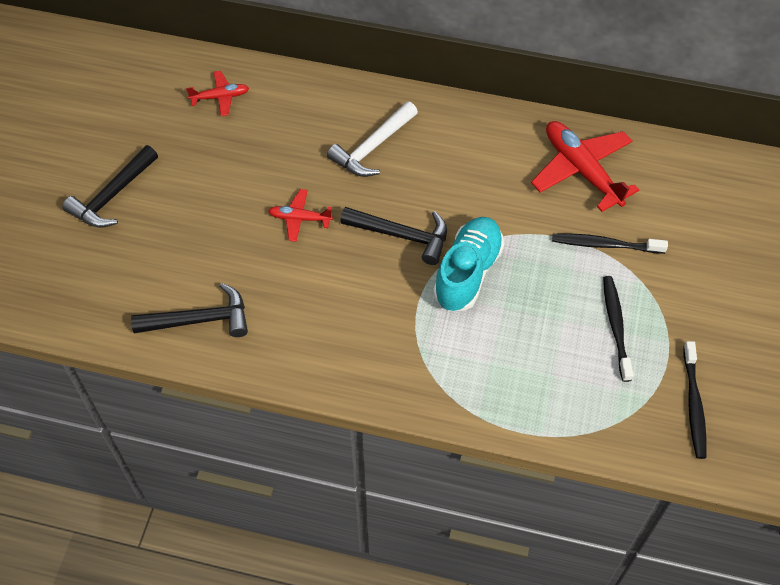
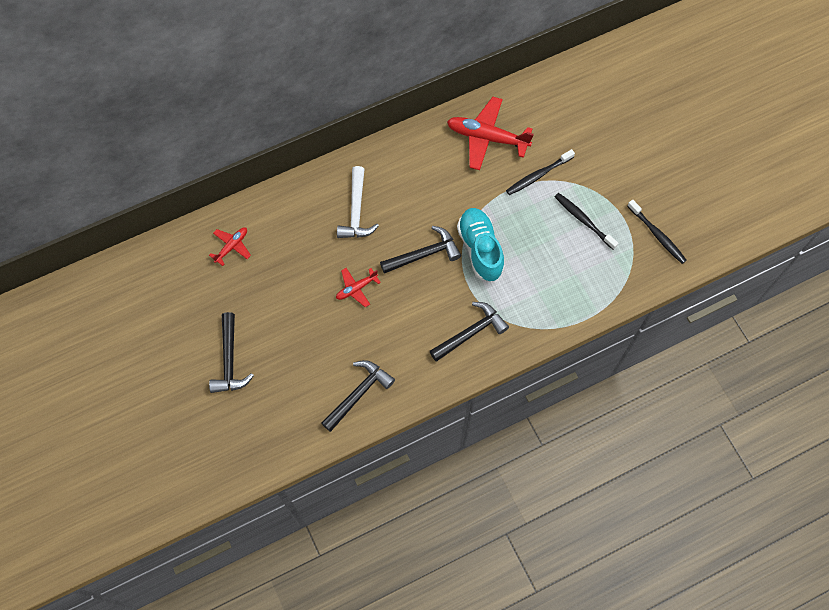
camera: 40 degrees left, 10 degrees up
none -> black hammer [430,302,509,362]

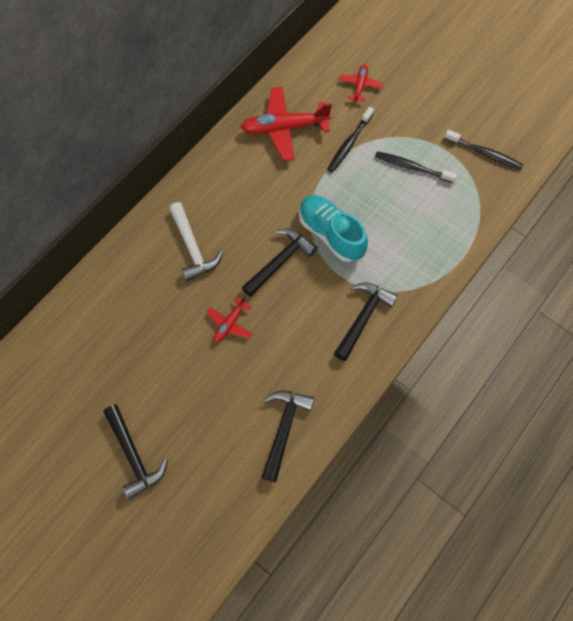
camera: 25 degrees left, 0 degrees up
red plane [209,227,251,266] -> red plane moved to [339,64,383,102]

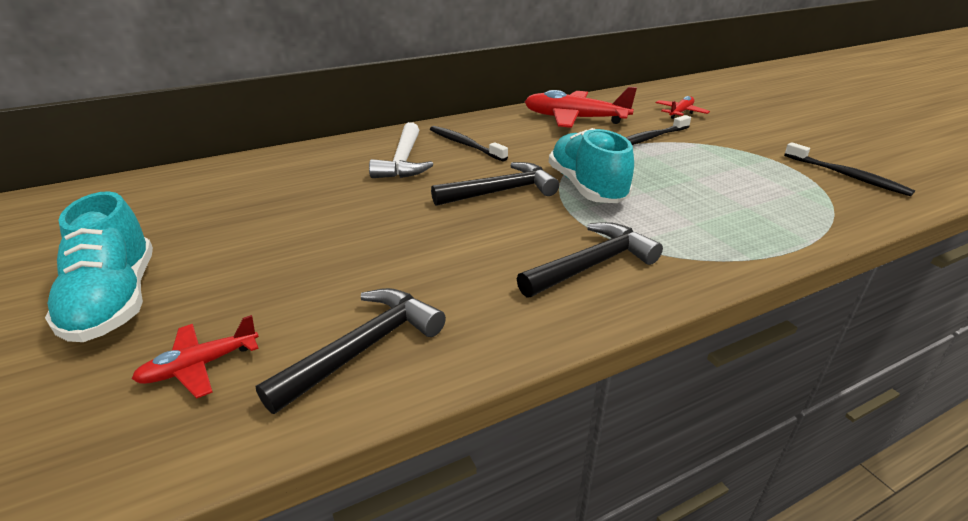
camera: 25 degrees right, 35 degrees down
black hammer [103,405,168,500] -> turquoise shoe [45,191,153,342]
red plane [207,296,252,342] -> red plane moved to [132,315,259,399]
black toothbrush [375,151,457,183] -> black toothbrush moved to [430,126,508,161]

